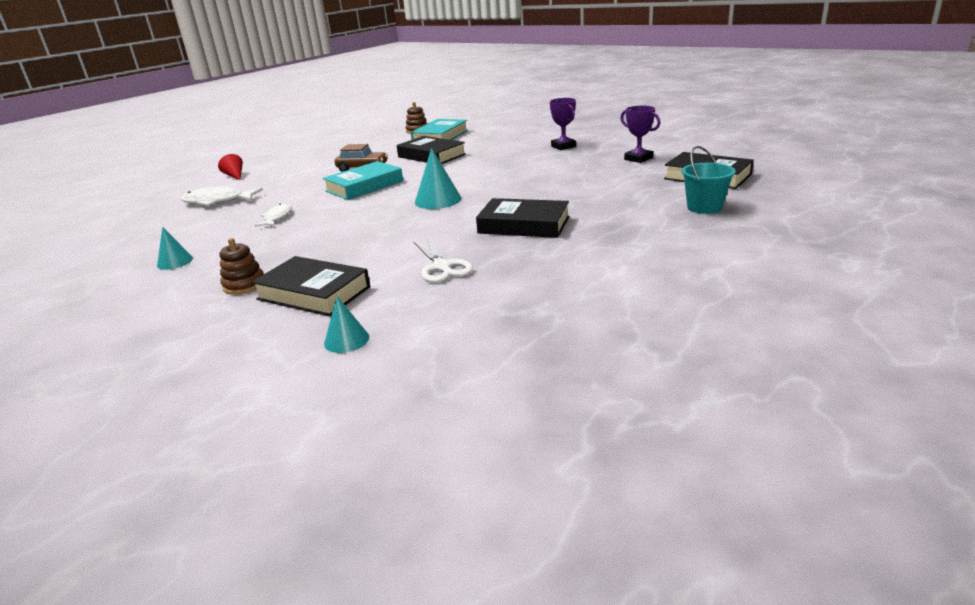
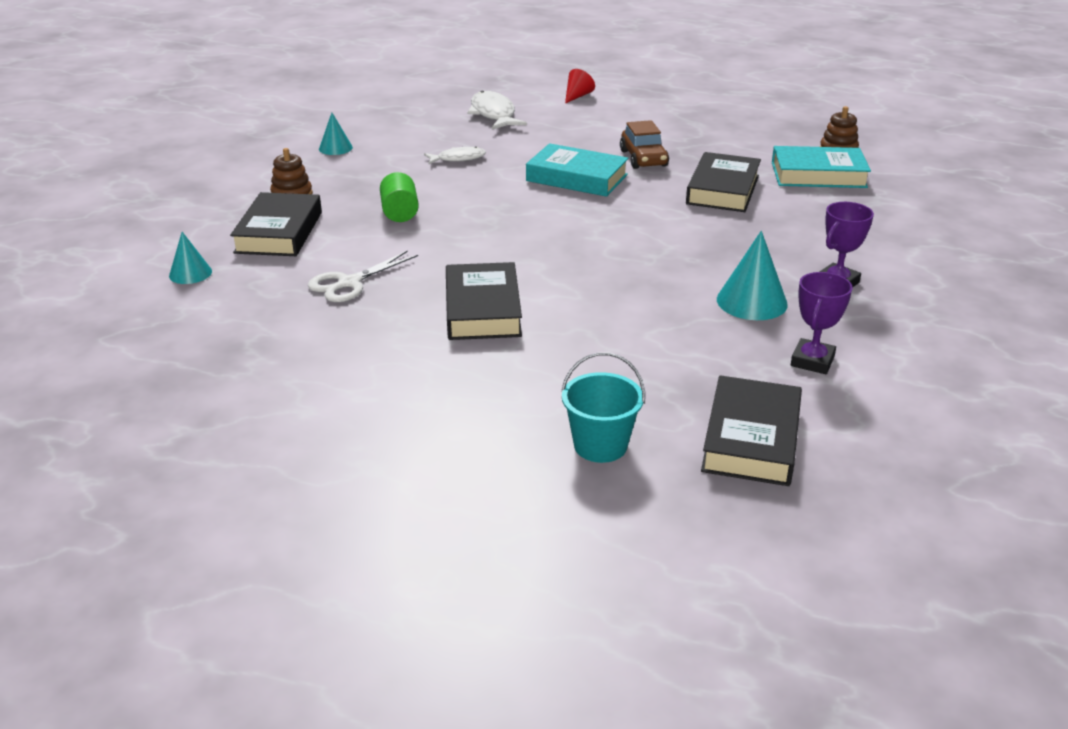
camera: 65 degrees right, 5 degrees up
turquoise cone [415,148,462,209] -> turquoise cone moved to [717,231,788,320]
none -> green cylinder [380,172,419,222]

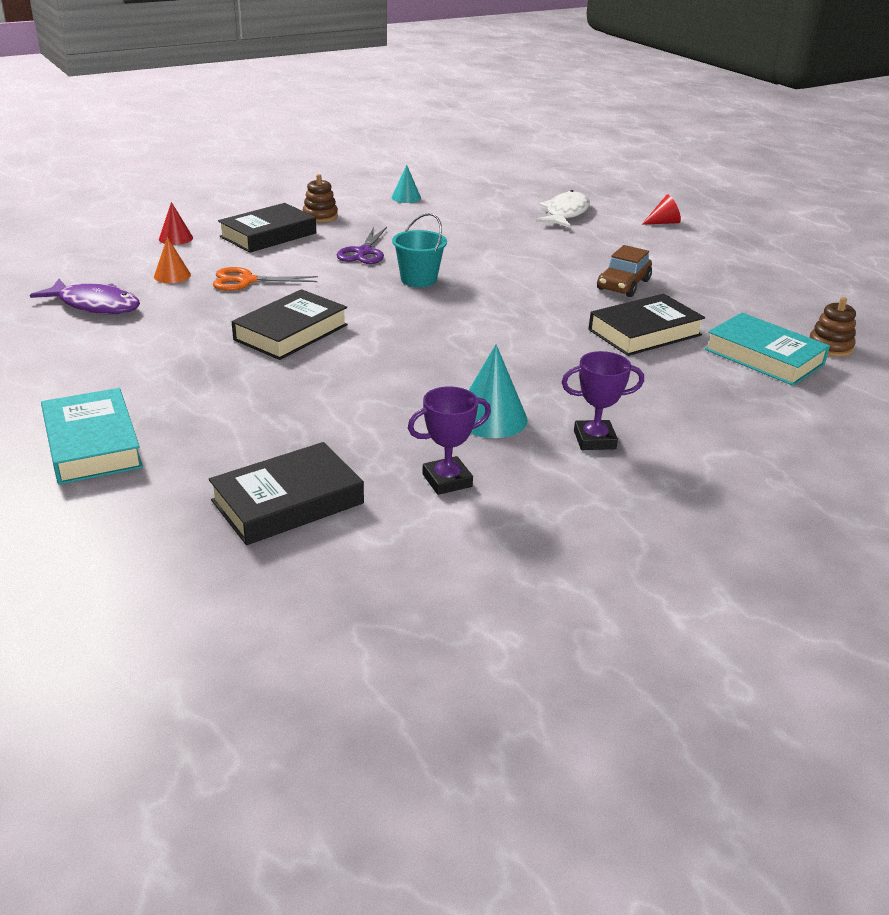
camera: 40 degrees right, 0 degrees up
turquoise cone [169,232,212,284] -> red cone [159,202,193,245]
white scissors [308,251,418,302] -> orange scissors [213,267,318,291]
green cylinder [380,172,419,222] -> purple scissors [337,227,387,264]
white fish [424,146,486,165] -> none
turquoise book [526,143,629,197] -> turquoise book moved to [41,388,143,485]
turquoise bucket [561,352,645,463] -> turquoise bucket moved to [392,213,447,287]
none -> purple fish [30,279,140,314]
none -> orange cone [154,237,191,283]

